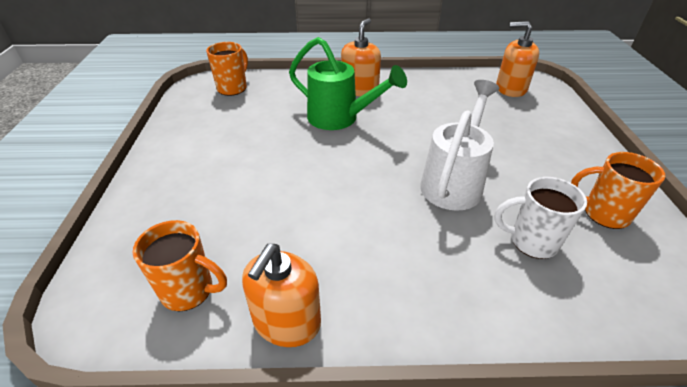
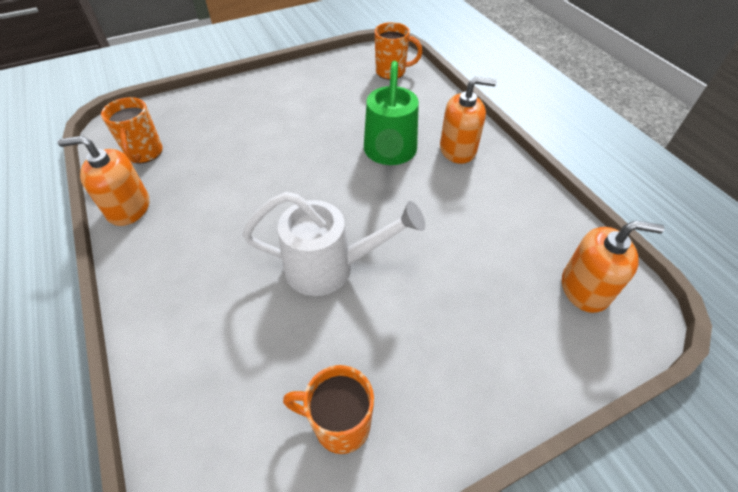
camera: 65 degrees right, 10 degrees up
white mug [494,177,587,259] -> none
orange soap dispenser [496,21,539,97] -> orange soap dispenser turned 105 degrees clockwise [562,221,664,313]
orange mug [571,152,665,229] -> orange mug turned 75 degrees counterclockwise [283,365,374,454]

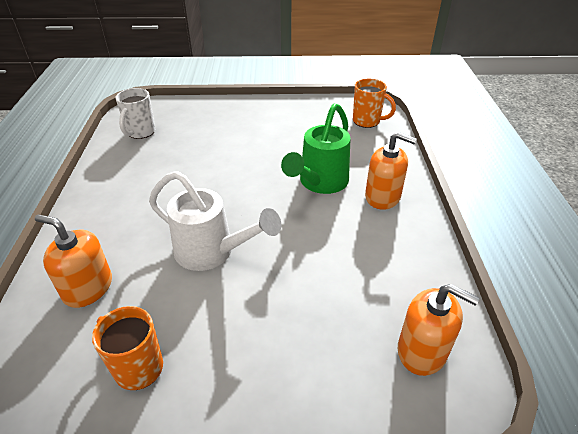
camera: 25 degrees right, 10 degrees down
orange soap dispenser [58,136,149,226] -> orange soap dispenser moved to [35,214,112,308]
orange mug [101,97,163,163] -> white mug [116,88,155,139]

